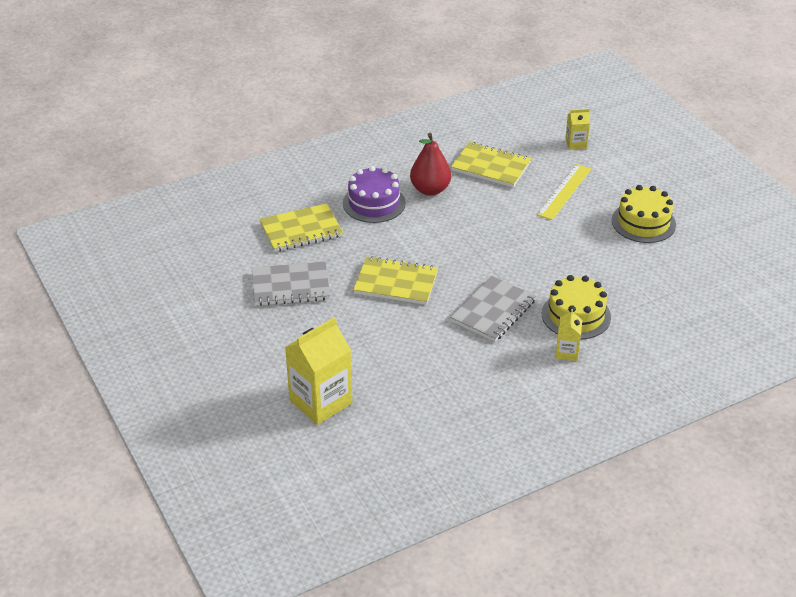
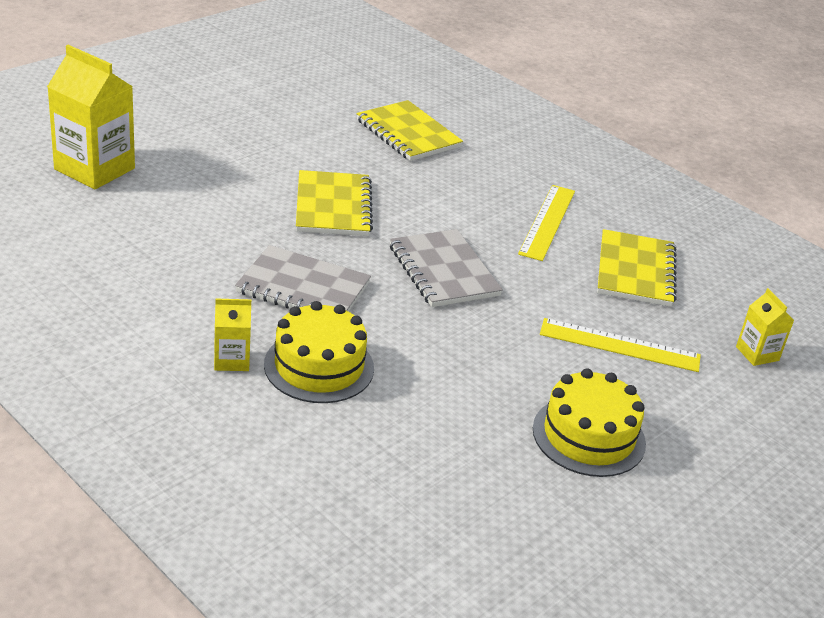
camera: 70 degrees right, 5 degrees down
grey notebook [252,262,330,306] -> grey notebook moved to [390,229,503,307]
purple cake [343,166,406,223] -> none
red pear [410,133,451,196] -> yellow ruler [518,185,575,261]

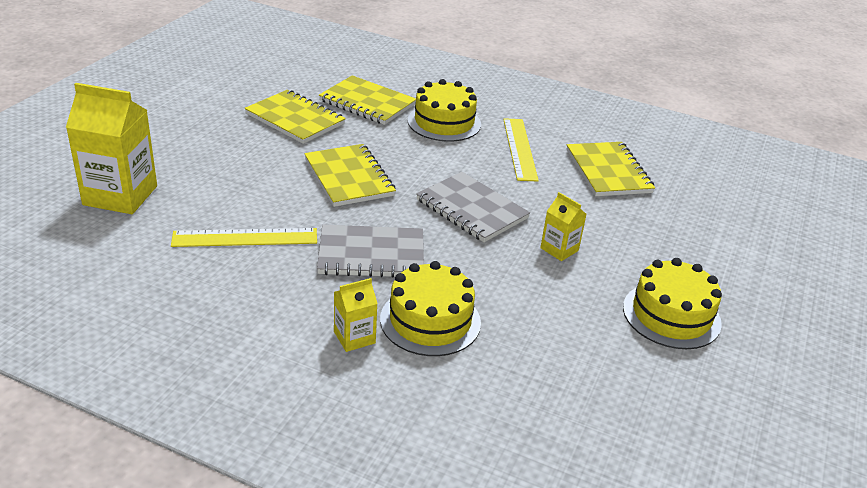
camera: 20 degrees left, 0 degrees up
yellow ruler [540,318,701,372] -> yellow ruler moved to [171,228,317,247]
yellow carton [736,288,794,366] -> yellow carton moved to [540,192,586,261]
none -> yellow notebook [244,90,346,144]
none -> yellow cake [408,79,481,142]

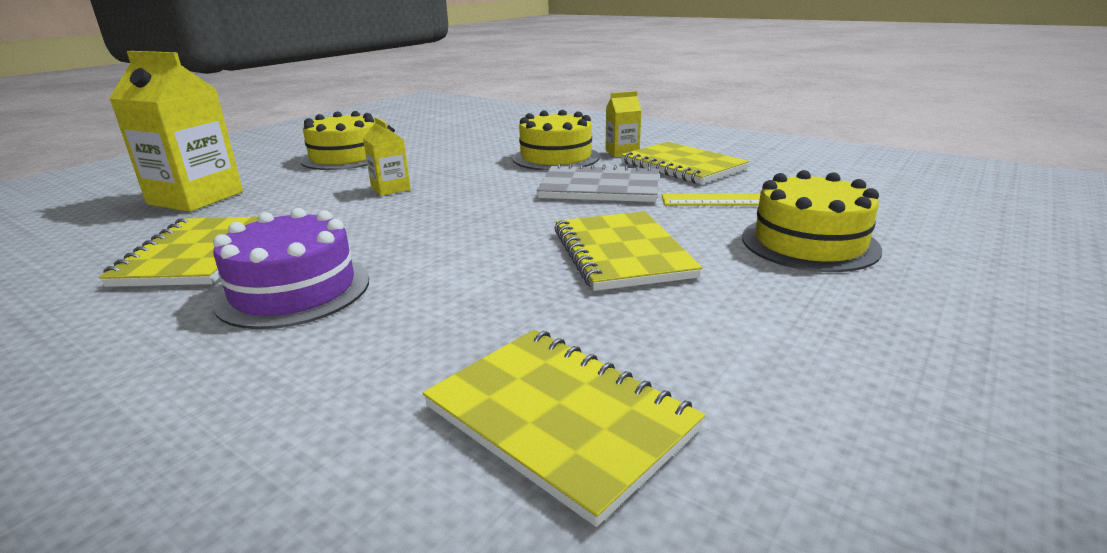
camera: 165 degrees left, 10 degrees down
yellow carton [66,83,157,214] -> yellow carton moved to [109,51,243,212]
yellow notebook [244,90,346,144] -> yellow notebook moved to [621,142,749,184]
yellow cake [408,79,481,142] -> yellow cake moved to [742,170,882,272]
grey notebook [416,172,530,242] -> none
yellow ruler [503,118,539,181] -> purple cake [213,208,369,329]

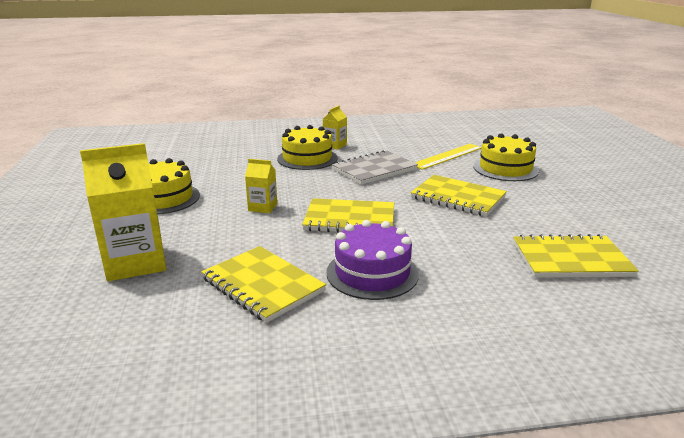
camera: 45 degrees left, 0 degrees up
yellow notebook [621,142,749,184] -> yellow notebook moved to [302,198,394,233]

